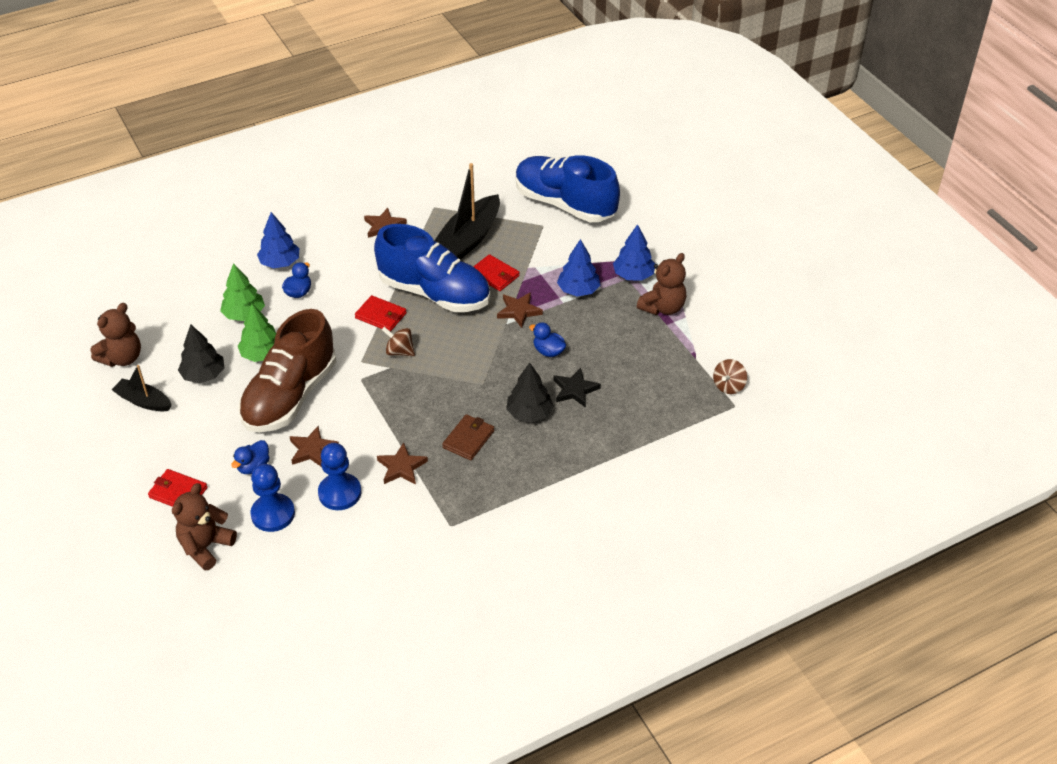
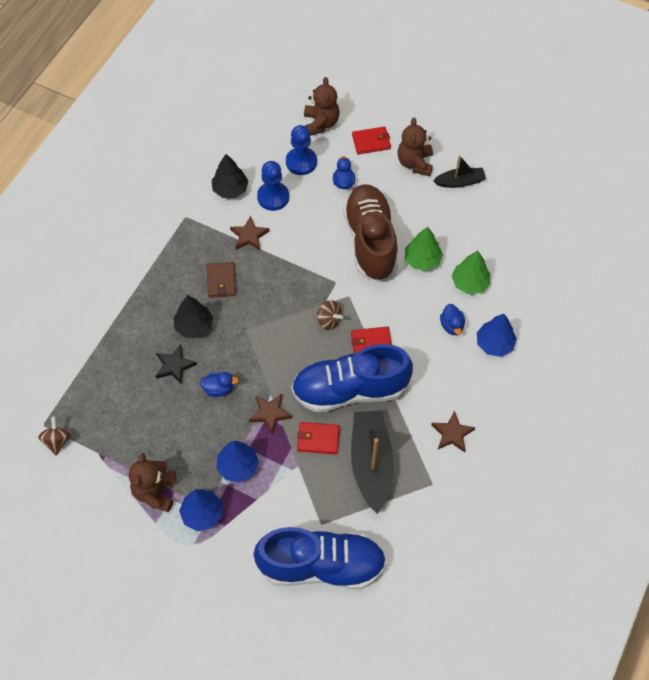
camera: 145 degrees right, 15 degrees up
brown teddy bear [90,303,141,367] -> brown teddy bear moved to [397,117,433,176]
black tree [178,324,224,383] -> black tree moved to [211,154,249,198]
brown star [289,426,339,467] -> none
brown spinning top [382,327,415,356] -> brown spinning top turned 45 degrees clockwise [317,300,343,330]

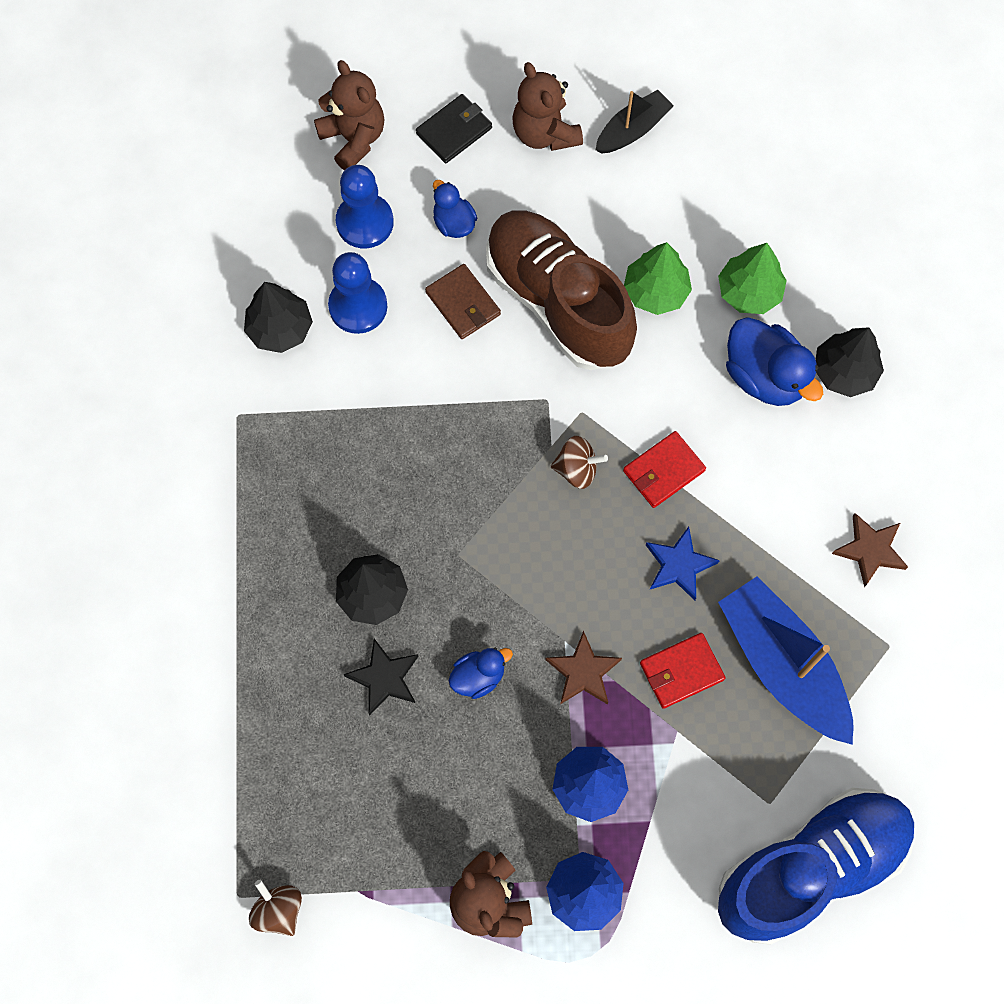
camera: 30 degrees left, 10 degrees up
brown wallet [207,262,236,298] -> brown wallet moved to [425,264,501,339]
brown star [230,216,270,251] -> none
blue shoe [291,344,413,412] -> blue star [646,527,720,601]
black boat [351,410,394,514] -> blue boat [718,576,853,745]
red wallet [352,127,391,154] -> black wallet [416,94,492,163]
blue duck [440,304,465,335] -> blue duck [726,318,823,406], size x1.76
blue tree [477,314,517,357] -> black tree [815,327,884,397]

